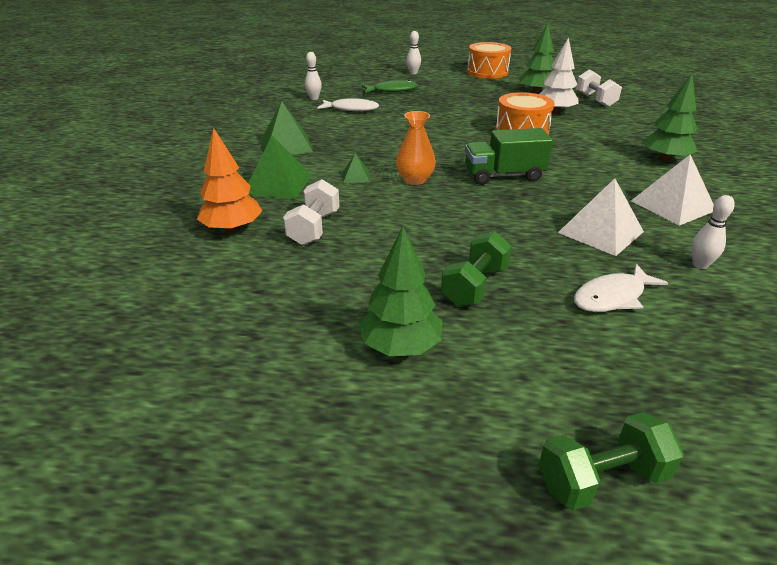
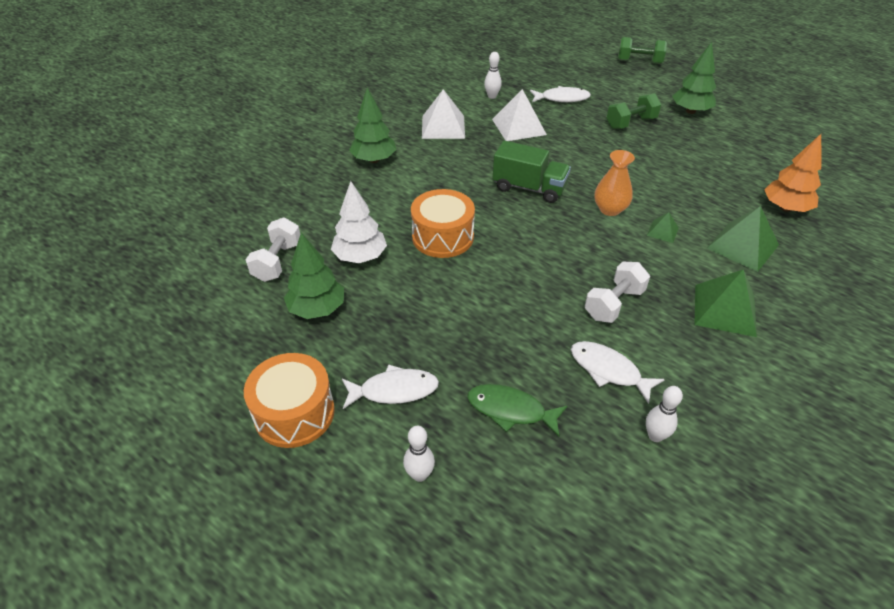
camera: 150 degrees left, 10 degrees up
white dumbbell [283,179,340,245] -> white dumbbell moved to [585,262,650,323]
none -> white fish [342,365,439,409]

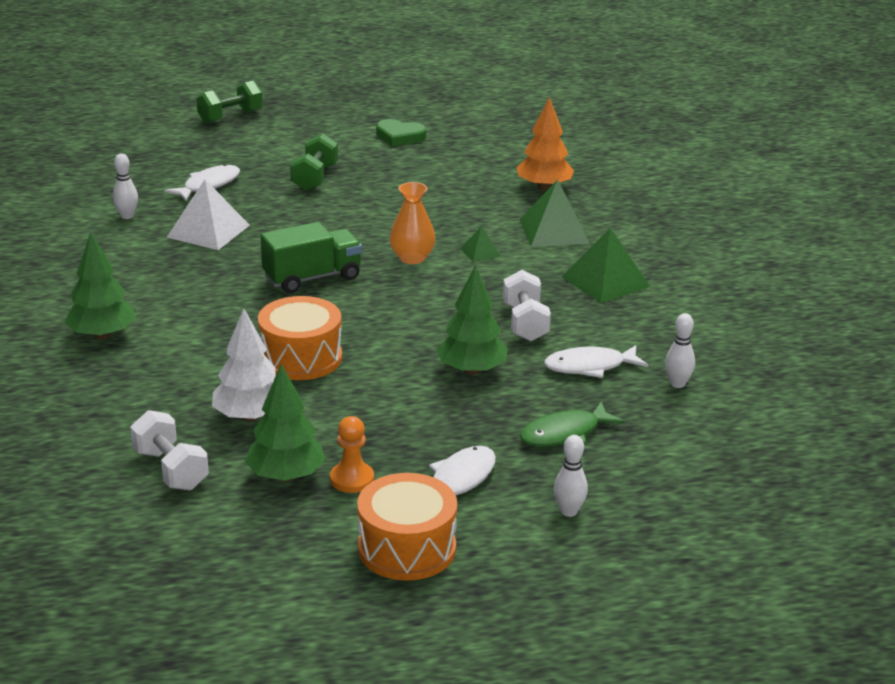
camera: 50 degrees left, 15 degrees down
white pyramid [422,89,465,139] -> none
green tree [672,42,716,114] -> green tree moved to [436,265,508,375]
none -> orange pawn [330,416,374,493]
none -> green heart [376,119,426,146]

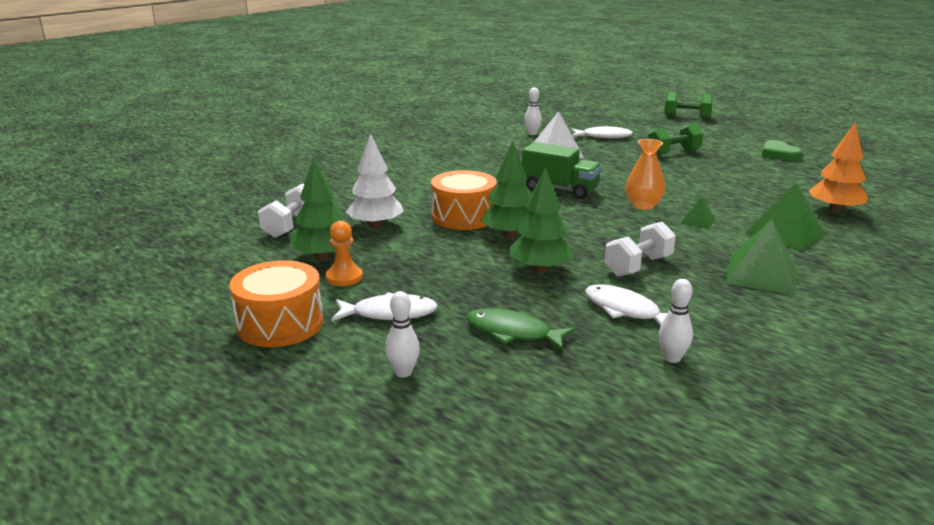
camera: 55 degrees right, 5 degrees down
green tree [65,232,136,340] -> green tree moved to [481,141,532,239]

